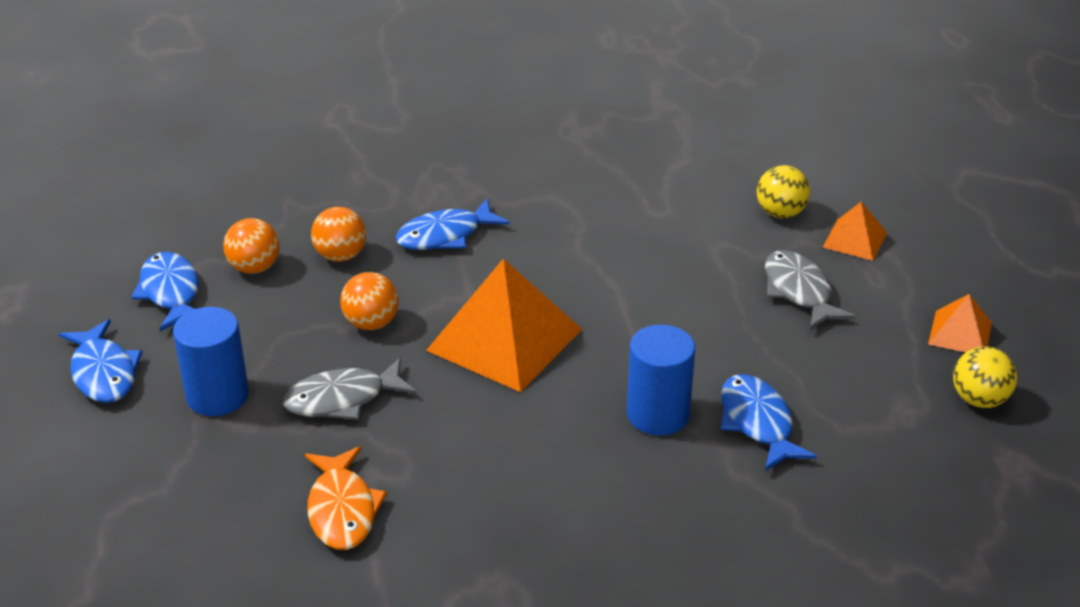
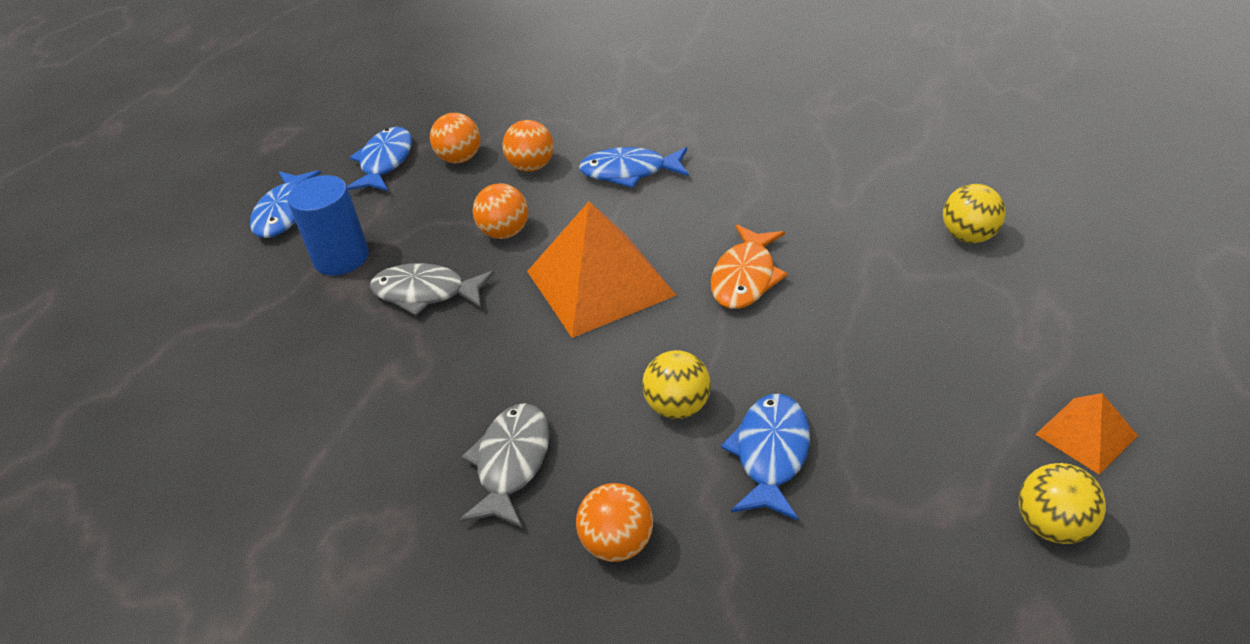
camera: 35 degrees right, 5 degrees up
orange fish [305,446,387,550] -> orange fish moved to [711,225,788,309]
blue cylinder [627,325,696,435] -> yellow ball [642,350,711,419]
grey fish [765,250,856,330] -> grey fish moved to [459,403,549,528]
orange pyramid [823,202,887,261] -> none
none -> orange ball [576,483,653,562]

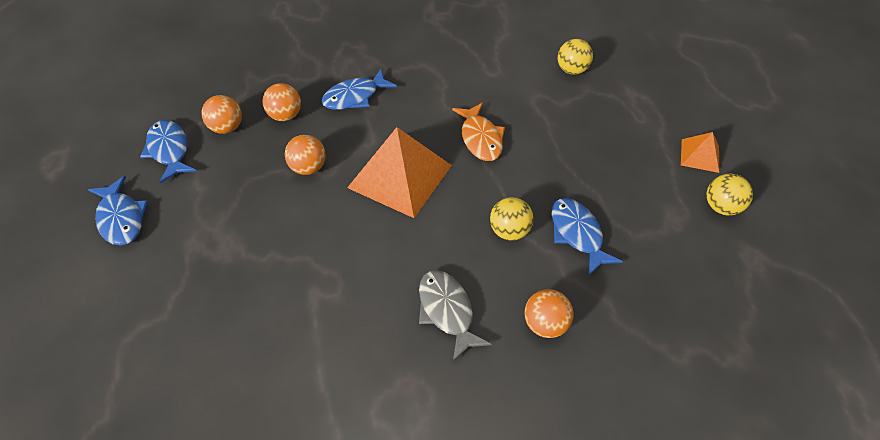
camera: 40 degrees left, 10 degrees up
blue cylinder [288,175,369,276] -> none
grey fish [370,263,495,316] -> none

